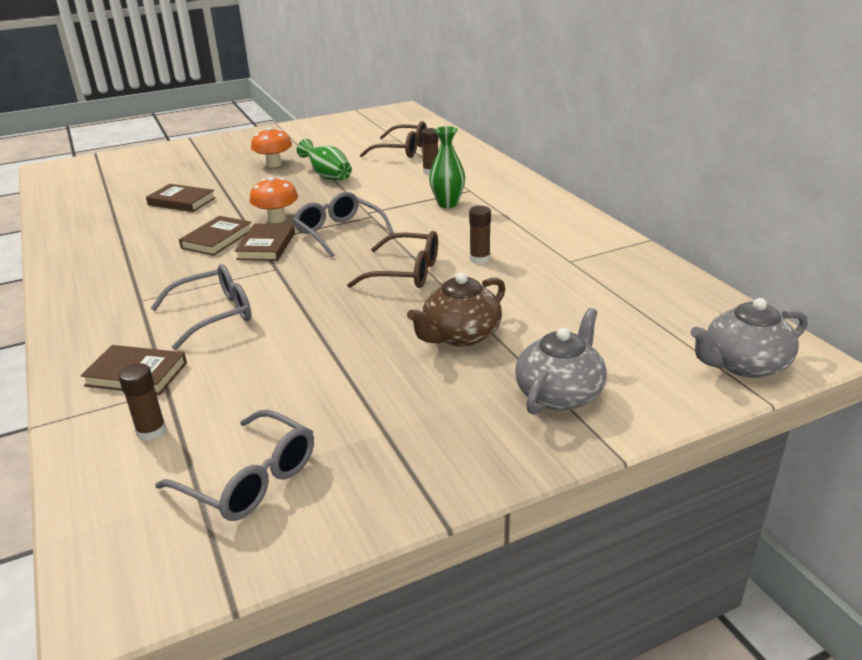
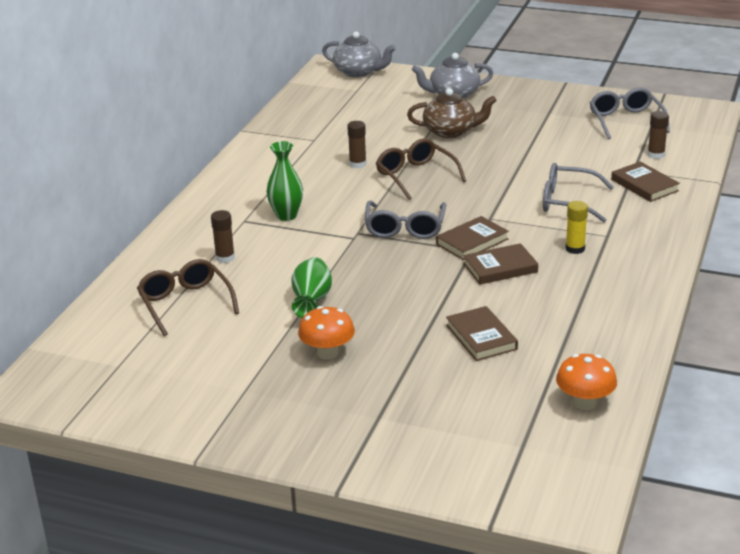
camera: 135 degrees left, 0 degrees up
orange mushroom [250,177,298,223] -> orange mushroom moved to [556,354,617,410]
none -> yellow glue stick [565,201,588,254]

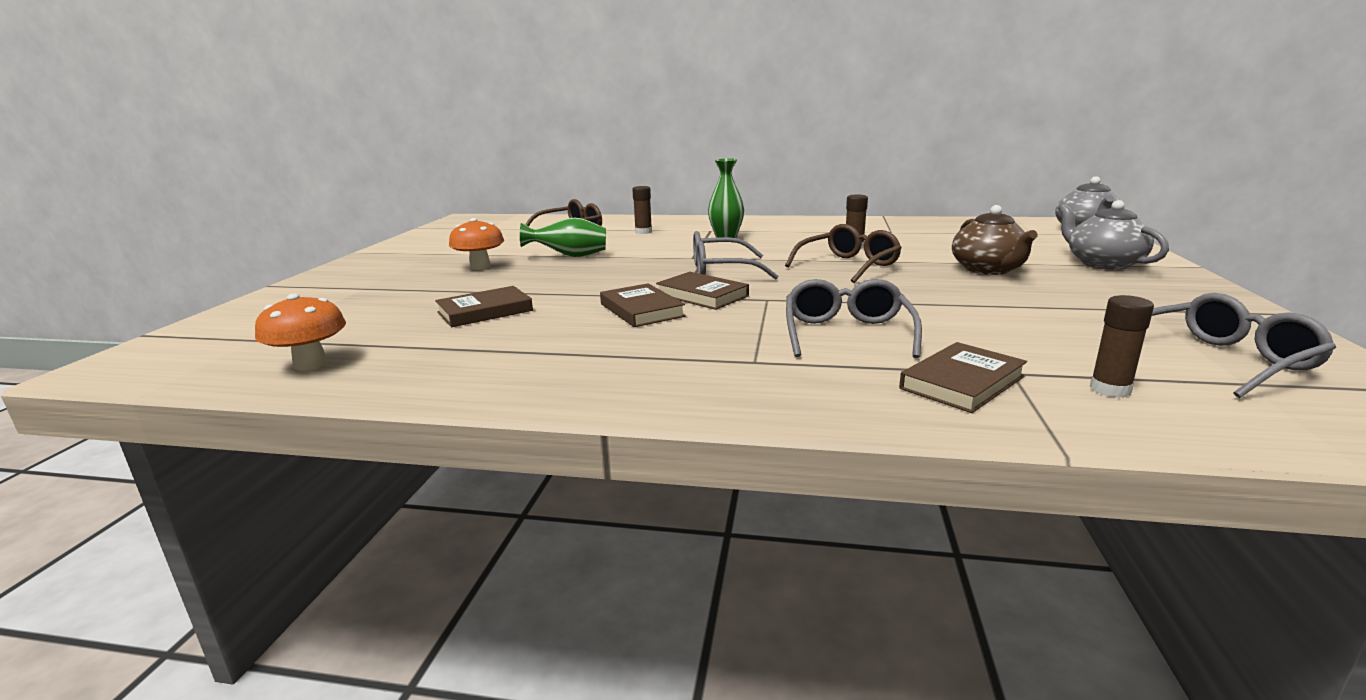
camera: 80 degrees right, 10 degrees down
yellow glue stick [565,201,588,254] -> none

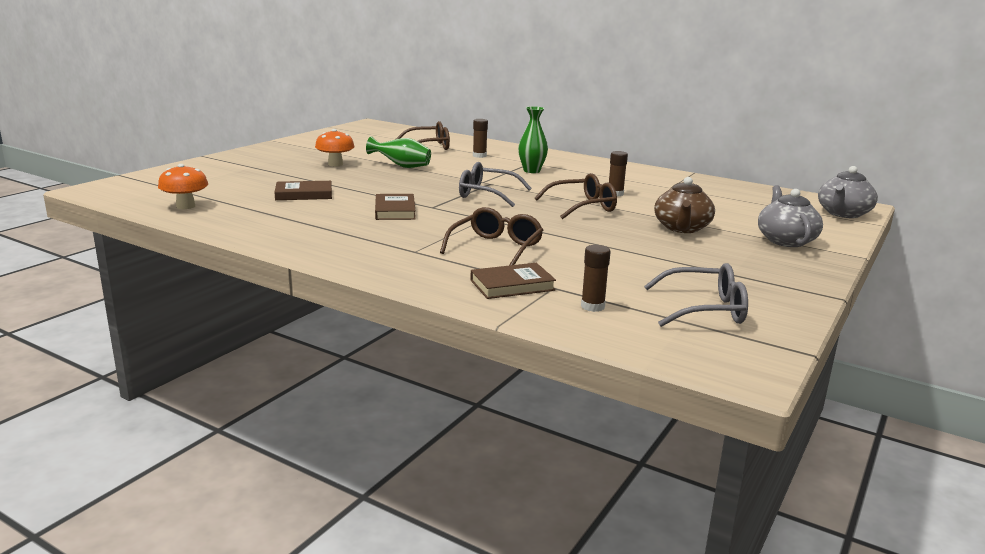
camera: 20 degrees right, 0 degrees up
brown book [656,272,749,310] -> none
grey glasses [786,279,922,358] -> brown glasses [440,207,543,265]

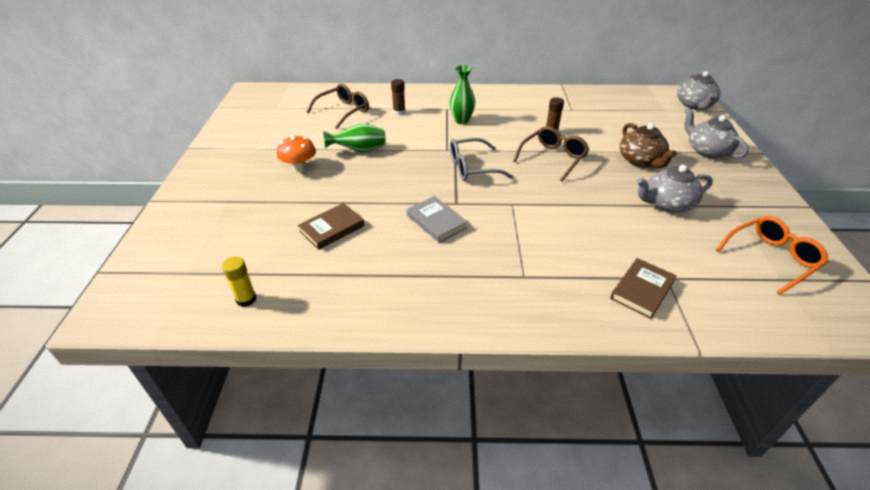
camera: 30 degrees left, 20 degrees up
orange mushroom [158,164,208,209] -> yellow glue stick [222,257,257,307]
brown book [375,194,415,220] -> grey book [407,196,468,243]
brown glasses [440,207,543,265] -> none
brown glue stick [581,245,611,312] -> none
grey glasses [644,263,748,327] -> orange glasses [716,216,829,295]
none -> grey teapot [637,165,713,213]

